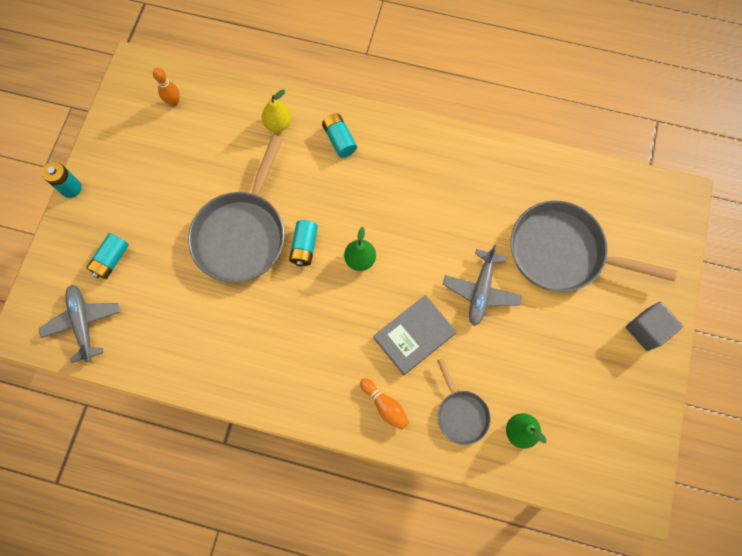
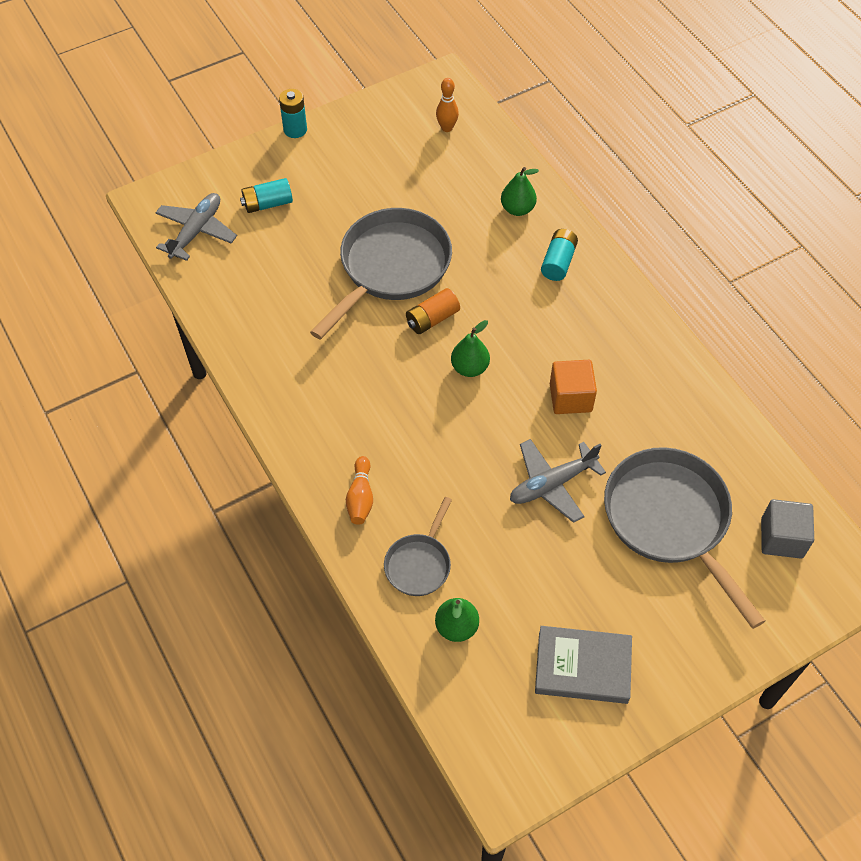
camera: 45 degrees right, 15 degrees down
grey pan [188,135,285,283] -> grey pan turned 150 degrees clockwise [310,208,452,340]
yellow pear [262,90,292,132] -> green pear [501,167,539,216]
turquoise battery [289,220,318,267] -> orange battery [406,288,460,334]
grey book [374,295,456,375] -> grey book moved to [535,626,632,704]
grey cube [626,302,683,351] -> grey cube moved to [761,499,814,559]
none -> orange cube [550,360,597,414]

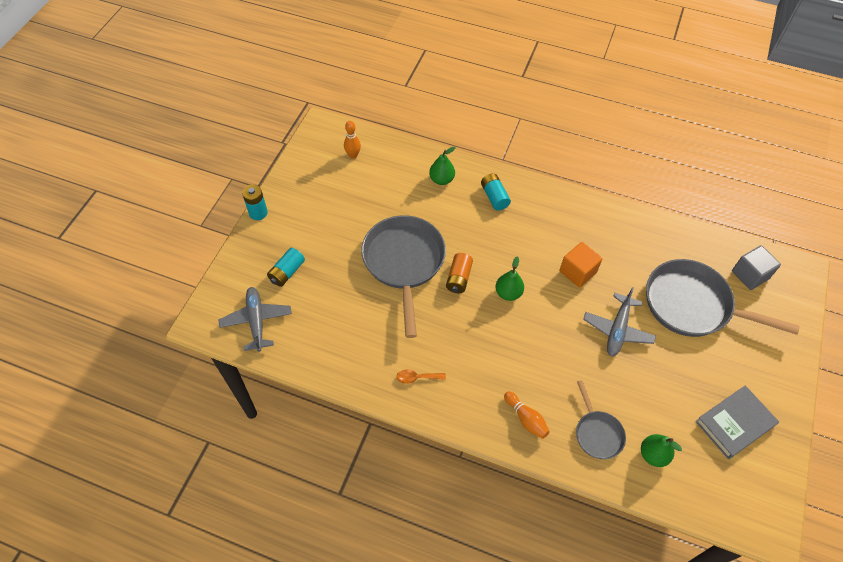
camera: 40 degrees left, 0 degrees up
none -> orange spoon [397,370,446,384]

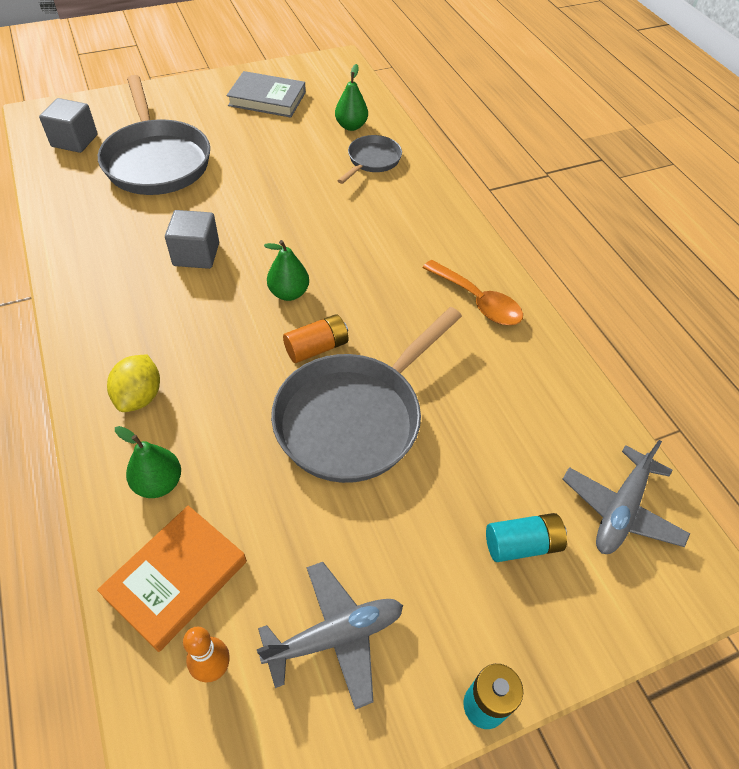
camera: 135 degrees left, 5 degrees down
orange spoon [397,370,446,384] -> orange spoon [422,260,523,325], size x1.77
turquoise battery [481,173,511,211] -> yellow lemon [107,355,160,412]
orange bowling pin [504,391,550,439] -> none
orange cube [560,242,603,288] -> grey cube [165,210,219,269]
grey plane [583,287,656,356] -> grey plane moved to [257,562,403,710]
none -> orange book [97,506,247,652]

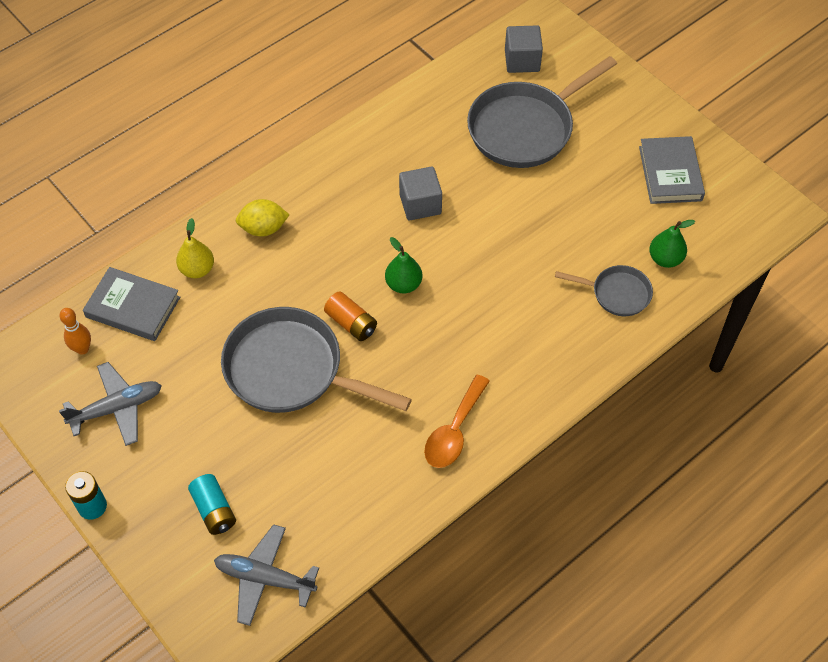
camera: 75 degrees right, 5 degrees up
orange book [97,506,247,652] -> grey book [83,267,180,341]
green pear [115,426,181,498] -> yellow pear [176,218,214,278]
grey plane [257,562,403,710] -> grey plane turned 75 degrees counterclockwise [59,362,162,446]

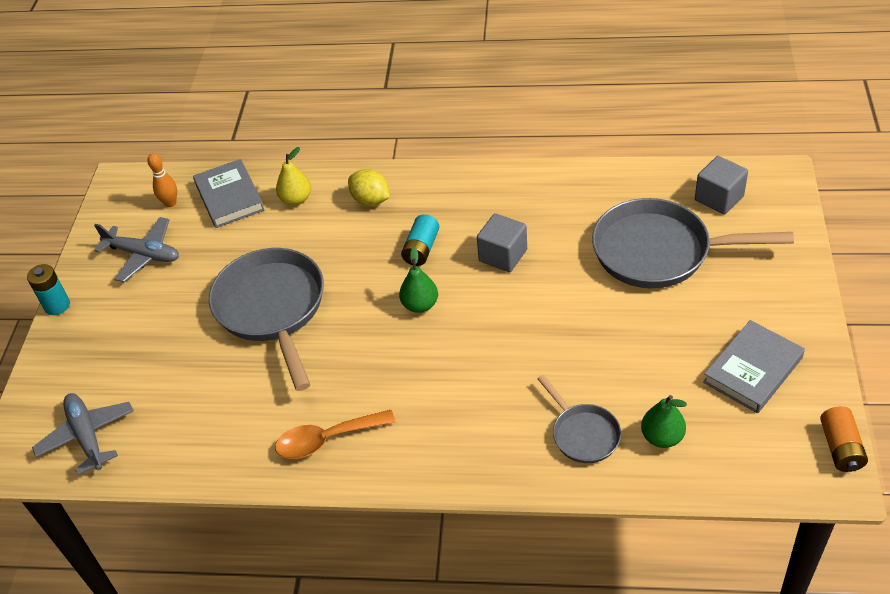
camera: 50 degrees right, 10 degrees down
turquoise battery [188,474,236,535] -> turquoise battery moved to [401,214,439,266]
orange battery [324,291,377,341] -> orange battery moved to [820,406,868,472]

